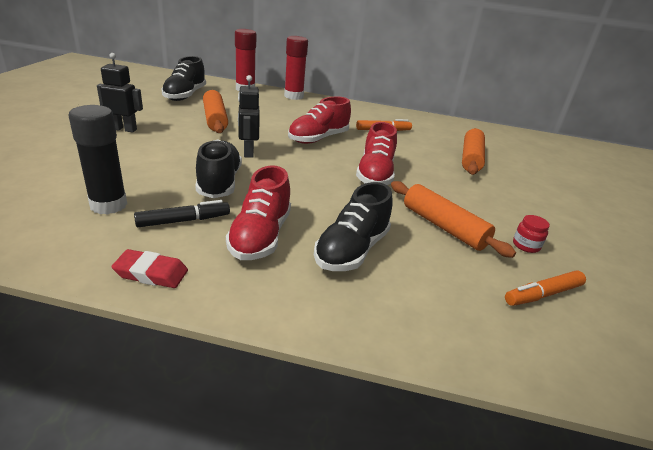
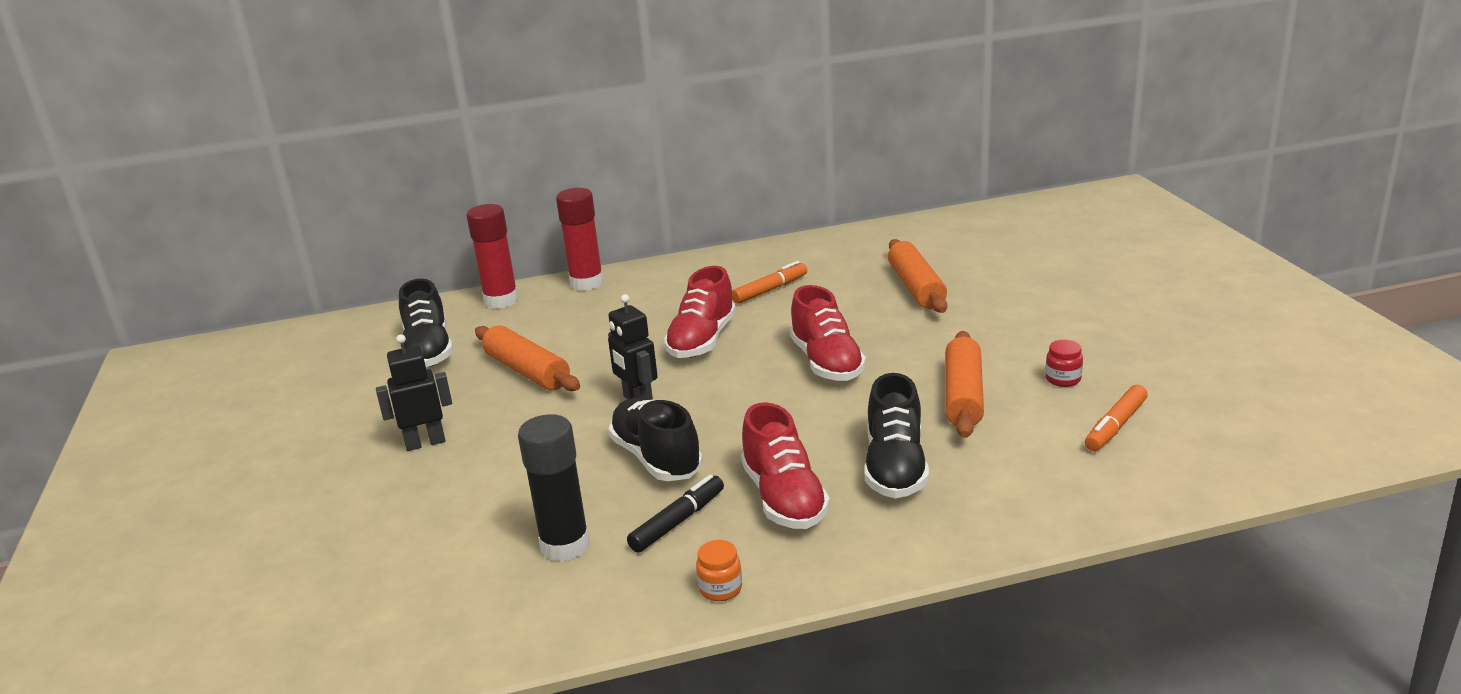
camera: 20 degrees left, 5 degrees down
red eraser [111,249,188,288] -> orange jar [696,540,742,601]
orange rolling pin [391,181,516,258] -> orange rolling pin turned 75 degrees clockwise [945,331,984,438]

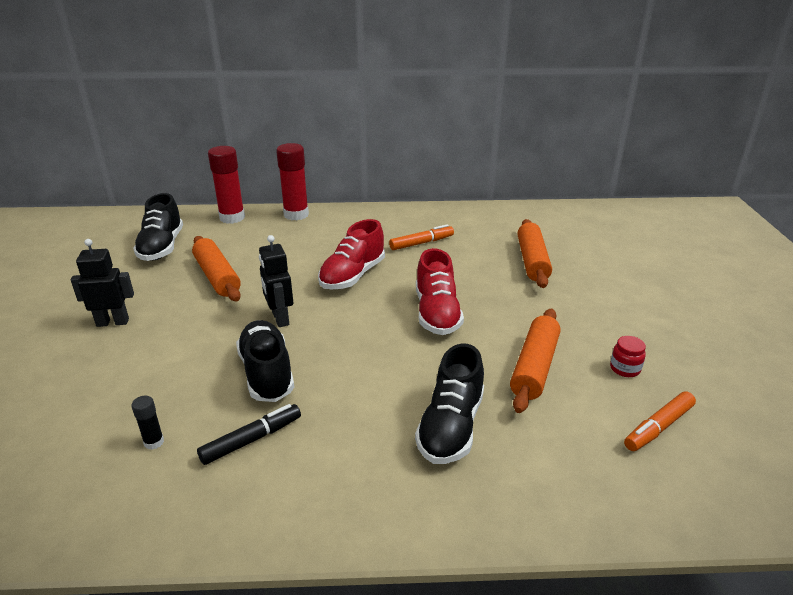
camera: 10 degrees right, 5 degrees up
black glue stick [518,414,590,562] -> black glue stick [131,396,164,450], size x0.46
orange jar [696,540,742,601] -> none
red shoe [741,402,830,529] -> none

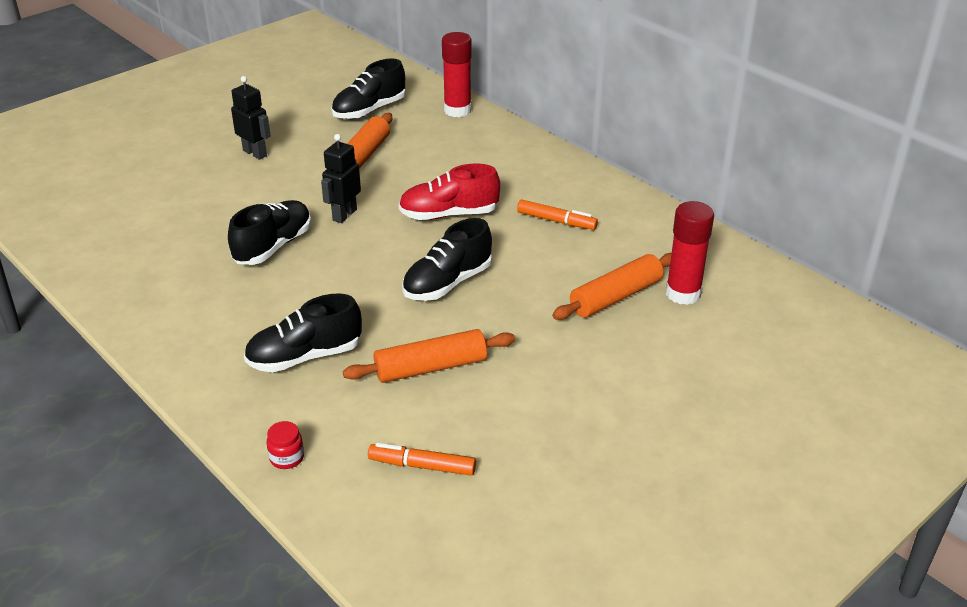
camera: 50 degrees right, 5 degrees up
black glue stick [131,396,164,450] -> none
black marker [197,404,301,465] -> none
red glue stick [276,143,309,220] -> red glue stick moved to [666,201,714,305]
red shoe [416,248,464,335] -> black shoe [402,218,492,301]
red jar [610,336,646,377] -> red jar moved to [267,421,304,469]

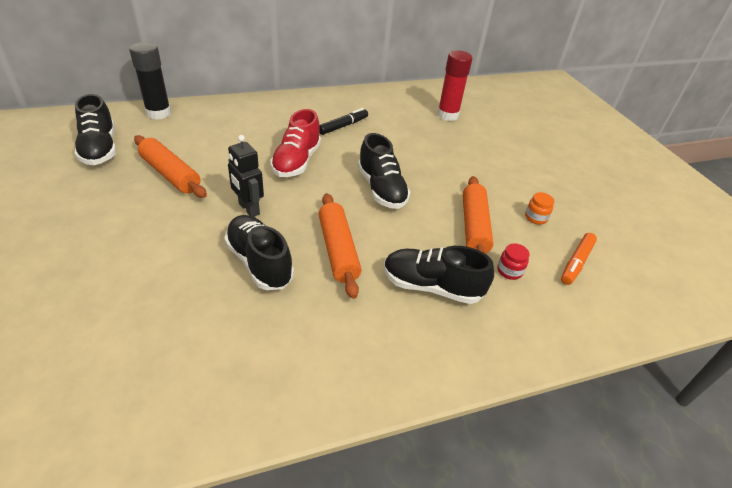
camera: 70 degrees left, 5 degrees up
black robot [231,76,271,160] -> none
black shoe [244,293,362,372] -> black shoe turned 105 degrees clockwise [384,246,494,304]
red jar [267,421,304,469] -> red jar moved to [497,243,530,280]
red glue stick [442,32,472,117] -> black glue stick [129,42,171,120]
orange marker [517,200,598,230] -> black marker [319,108,368,135]
orange rolling pin [552,253,671,320] -> orange rolling pin moved to [319,193,362,299]
none -> orange jar [525,192,554,224]

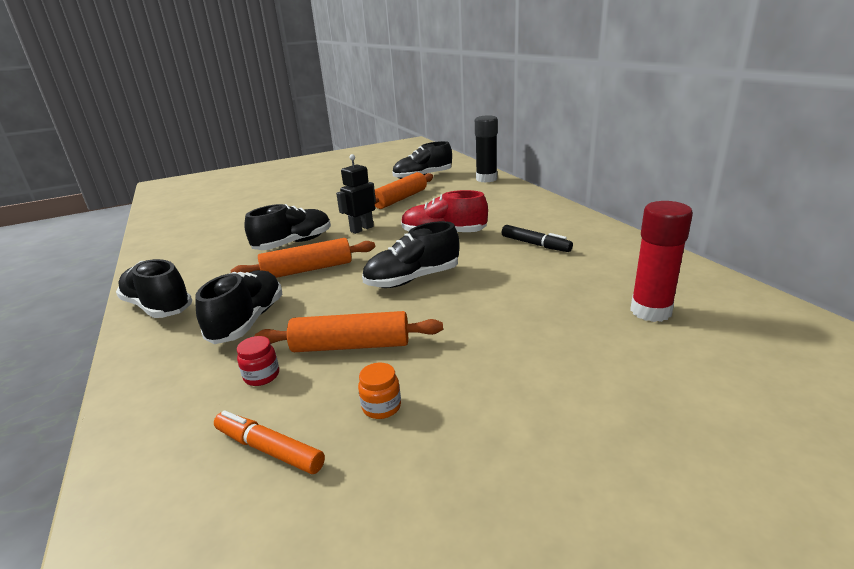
camera: 90 degrees right, 15 degrees down
none -> black shoe [116,259,192,318]

